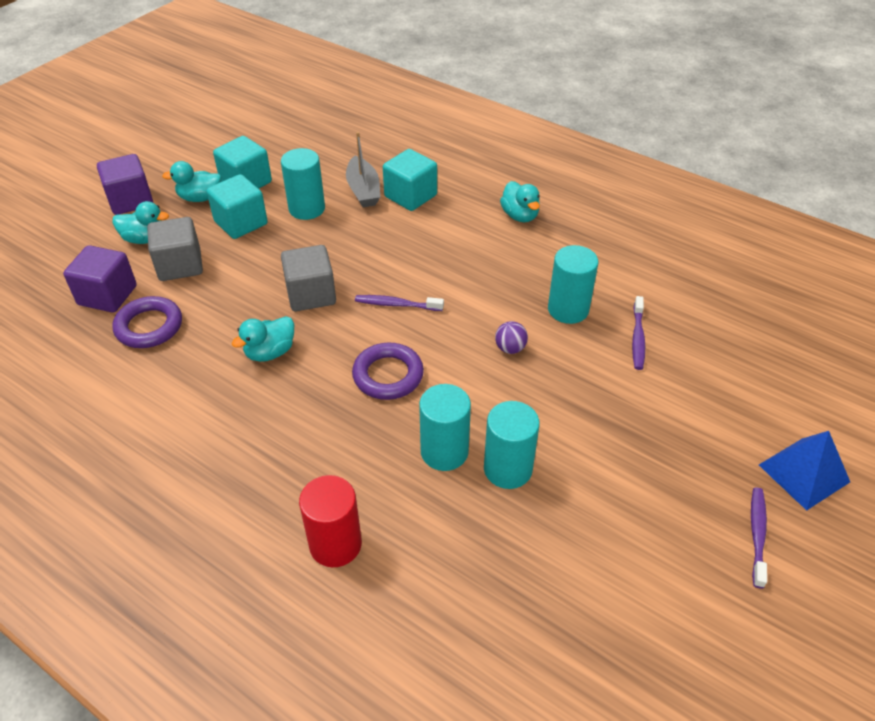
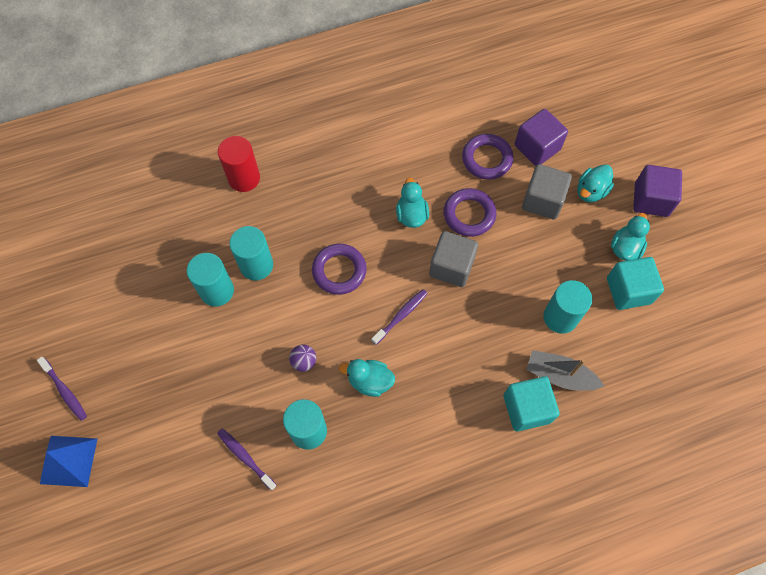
camera: 125 degrees right, 20 degrees up
turquoise cube [206,174,268,239] -> none
turquoise duck [500,181,540,222] -> turquoise duck moved to [339,359,395,397]
none -> purple ring [444,188,496,237]

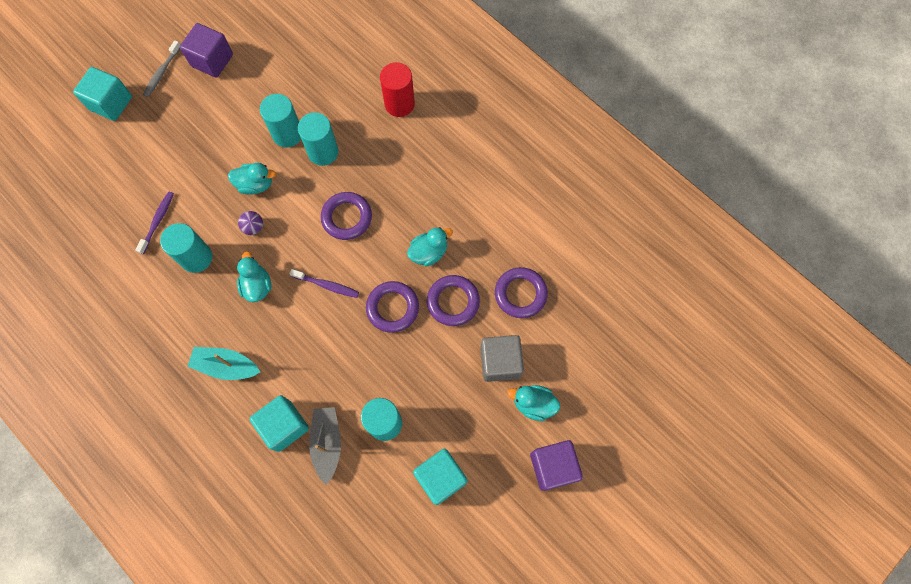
camera: 65 degrees right, 5 degrees up
purple toothbrush [37,357,87,421] -> grey toothbrush [143,40,180,97]
blue pyramid [40,436,97,487] -> turquoise cube [73,67,132,121]
grey cube [429,231,478,287] -> purple ring [366,281,419,333]
purple cube [515,109,568,166] -> purple cube moved to [180,23,233,77]
turquoise duck [611,213,650,261] -> turquoise duck moved to [228,163,276,195]
none -> turquoise boat [187,347,260,380]

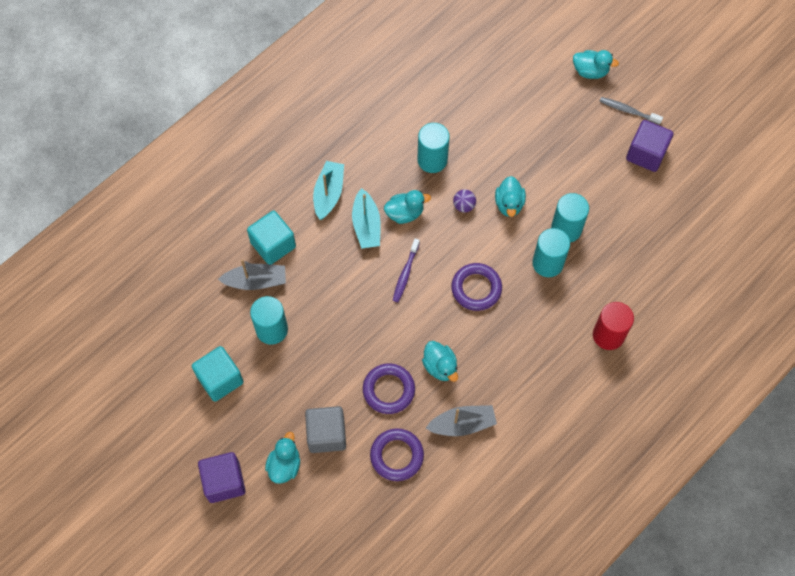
camera: 90 degrees right, 5 degrees down
turquoise cube [73,67,132,121] -> turquoise duck [573,50,619,79]
purple toothbrush [136,192,174,254] -> none
purple ring [366,281,419,333] -> none
none -> turquoise boat [352,188,381,249]
none -> grey boat [426,405,497,436]

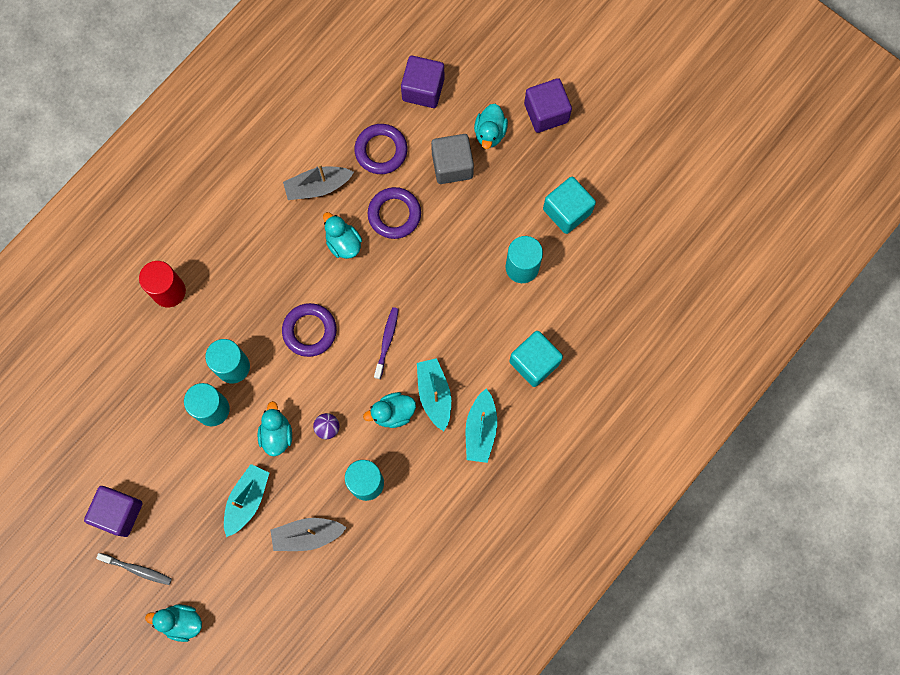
camera: 175 degrees right, 10 degrees up
grey boat [218,259,286,290] -> grey boat moved to [271,518,347,551]
none -> turquoise boat [224,464,269,537]
none -> purple cube [401,56,444,108]

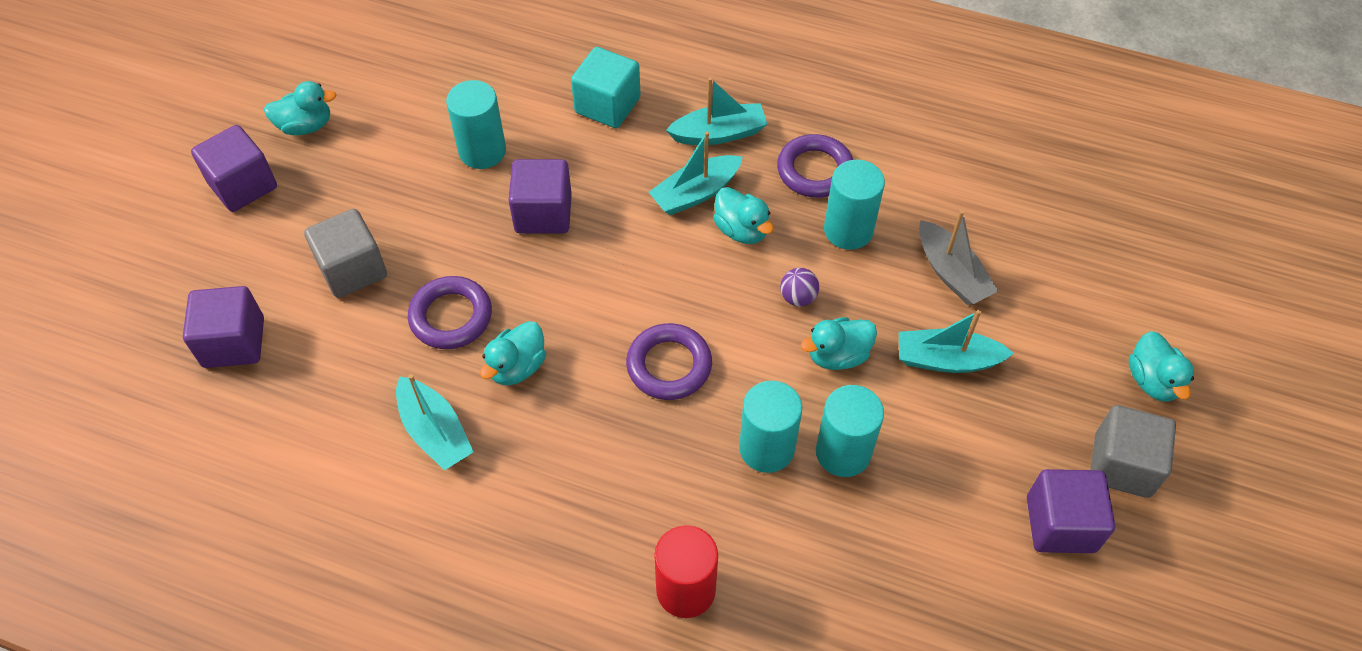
camera: 110 degrees left, 20 degrees down
grey toothbrush [96,553,172,585] -> grey cube [1090,405,1176,498]
grey boat [283,164,354,200] -> turquoise boat [396,374,474,470]
purple ring [355,124,407,174] -> purple ring moved to [777,134,853,198]
purple toothbrush [374,307,399,379] -> none
turquoise duck [474,104,508,149] -> turquoise duck moved to [264,81,336,135]
turquoise cube [543,177,596,234] -> none
none -> purple cube [508,159,572,233]

